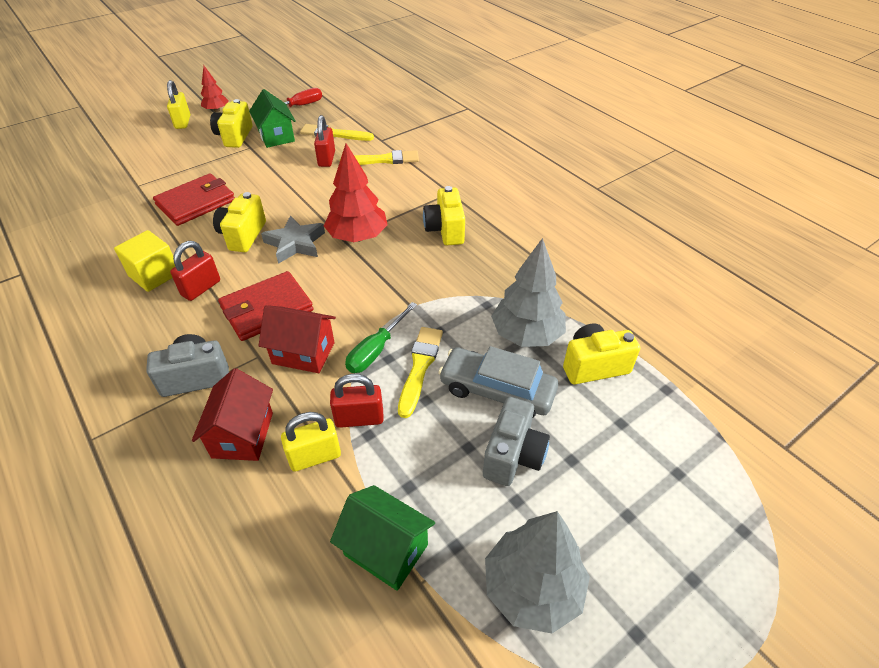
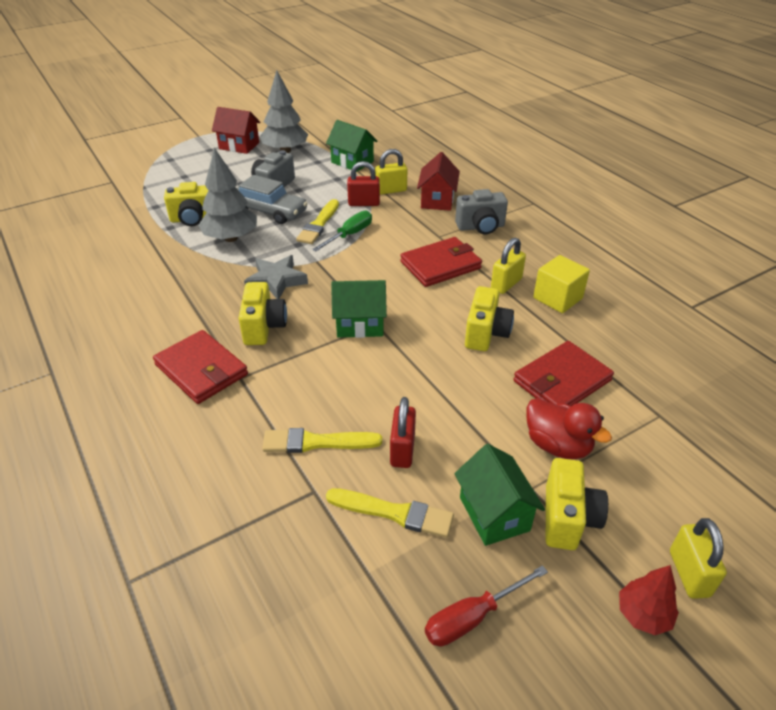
camera: 175 degrees left, 5 degrees down
red padlock [170,241,220,301] -> yellow padlock [491,238,526,294]
red house [259,305,336,373] -> red house moved to [212,107,260,154]
grey star [261,215,325,264] -> grey star moved to [244,255,308,299]
red tree [324,143,388,242] -> green house [331,280,387,338]
none -> red wallet [153,330,248,404]
none -> red duck [526,398,612,459]

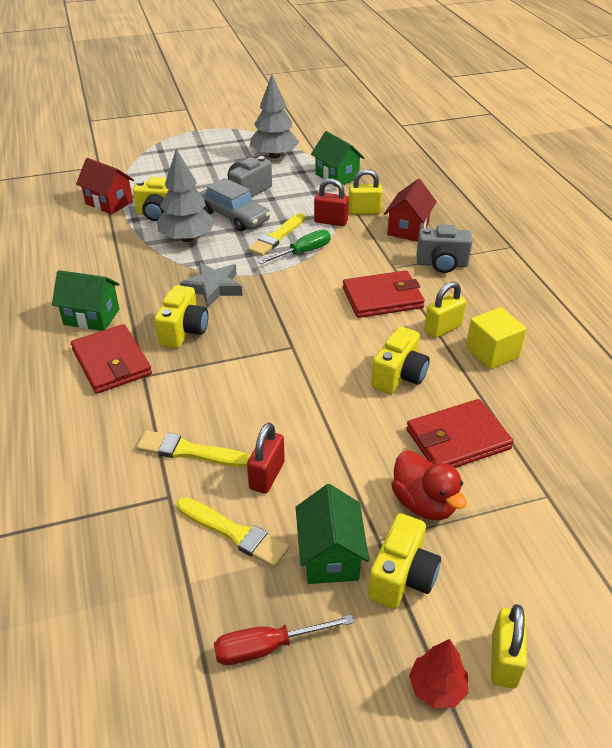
camera: 15 degrees right, 0 degrees up
red house [212,107,260,154] -> red house moved to [76,158,134,215]
green house [331,280,387,338] -> green house moved to [52,270,120,331]

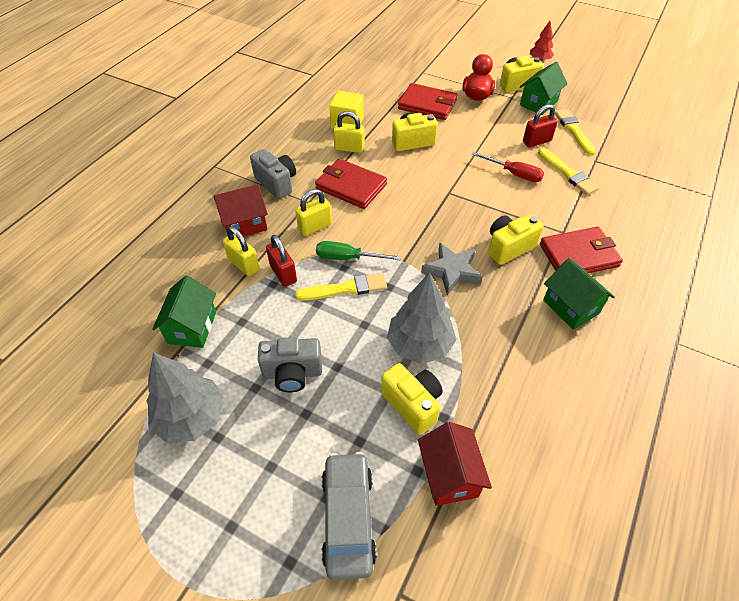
camera: 135 degrees left, 10 degrees up
red wallet [71,324,152,394] -> red wallet turned 60 degrees clockwise [540,227,623,273]
grey car [200,178,270,231] -> grey car moved to [321,452,377,580]
red screwdriver [214,615,354,665] -> red screwdriver moved to [472,152,544,182]
yellow padlock [491,604,527,688] -> yellow padlock moved to [295,189,332,236]

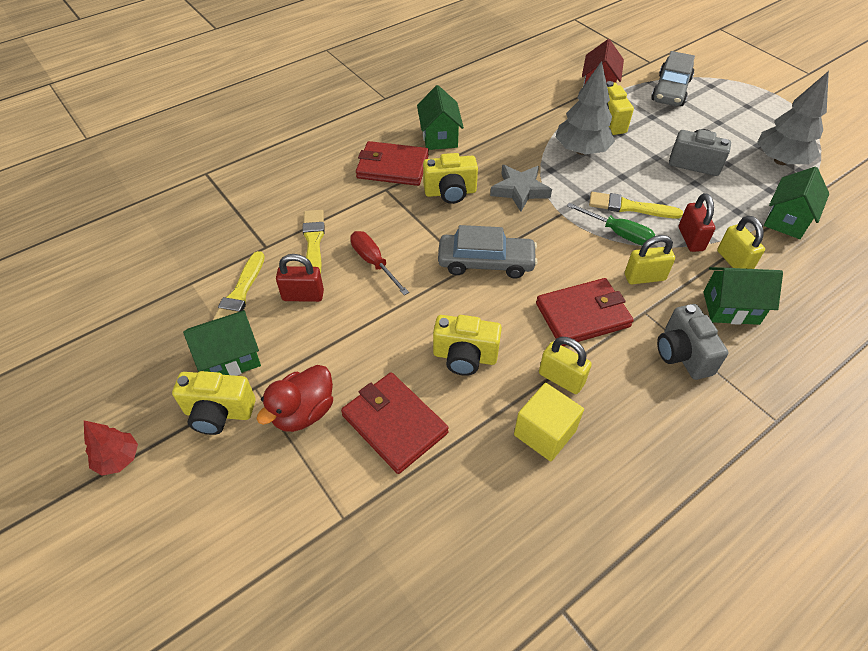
camera: 155 degrees left, 0 degrees up
red house [214,184,268,237] -> green house [703,267,783,325]
red wallet [315,159,387,209] -> red wallet turned 75 degrees counterclockwise [536,278,634,346]
none -> grey car [438,225,538,279]

